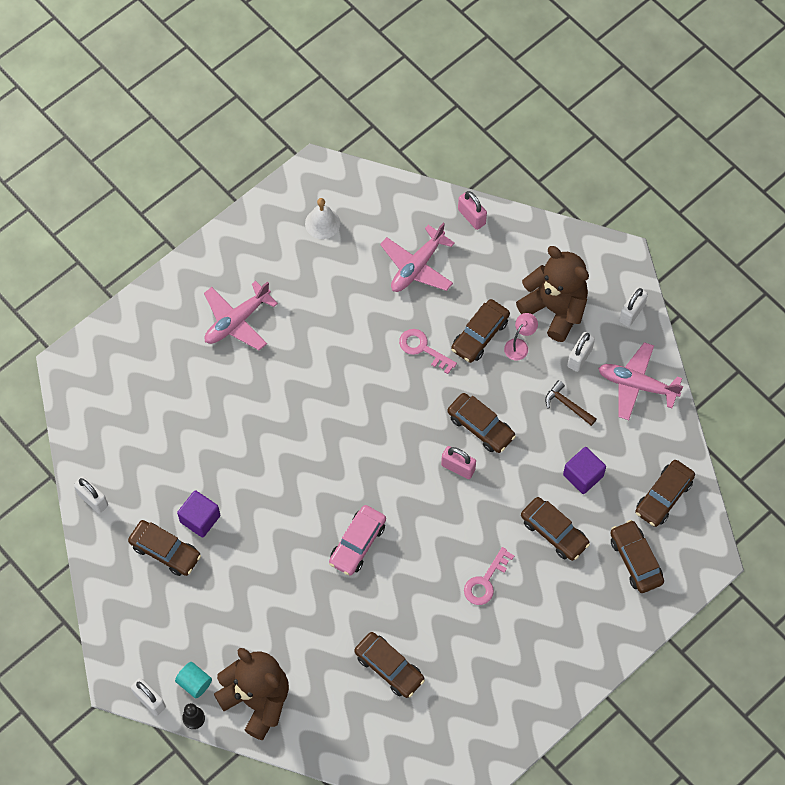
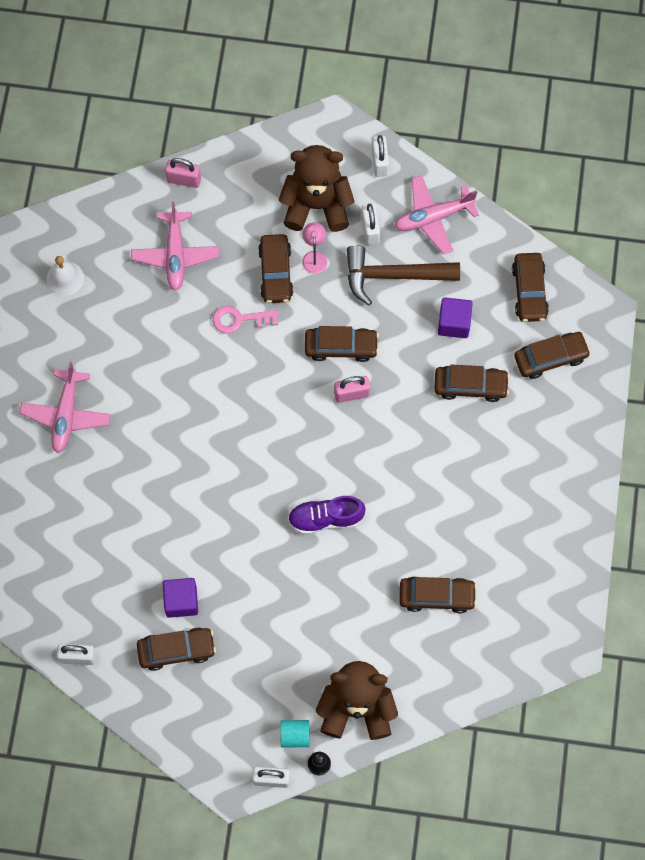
camera: 40 degrees left, 5 degrees up
pink car [329,505,386,576] -> purple shoe [288,496,366,535]
pink key [464,547,514,605] -> none
brown hammer [545,380,596,426] -> brown hammer [347,245,460,306], size x1.99
brown car [610,520,664,593] -> brown car turned 135 degrees clockwise [514,332,591,379]

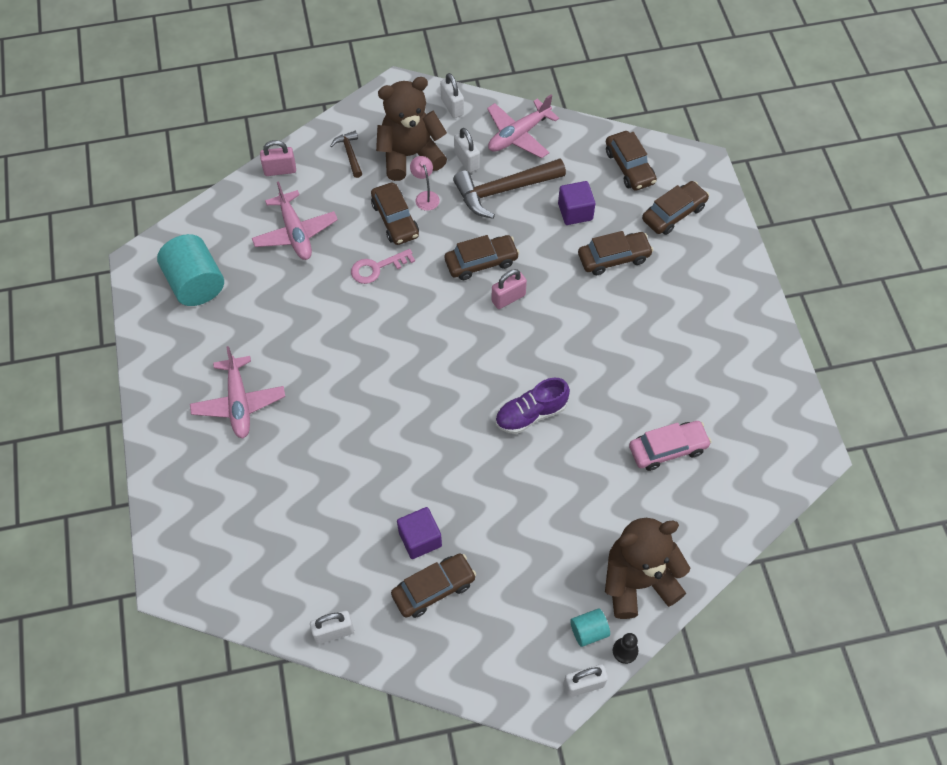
camera: 20 degrees left, 10 degrees down
white bell [46,256,84,296] -> turquoise cylinder [157,234,224,306]
brown car [400,576,477,613] -> pink car [629,421,711,471]
none -> brown hammer [330,131,362,178]

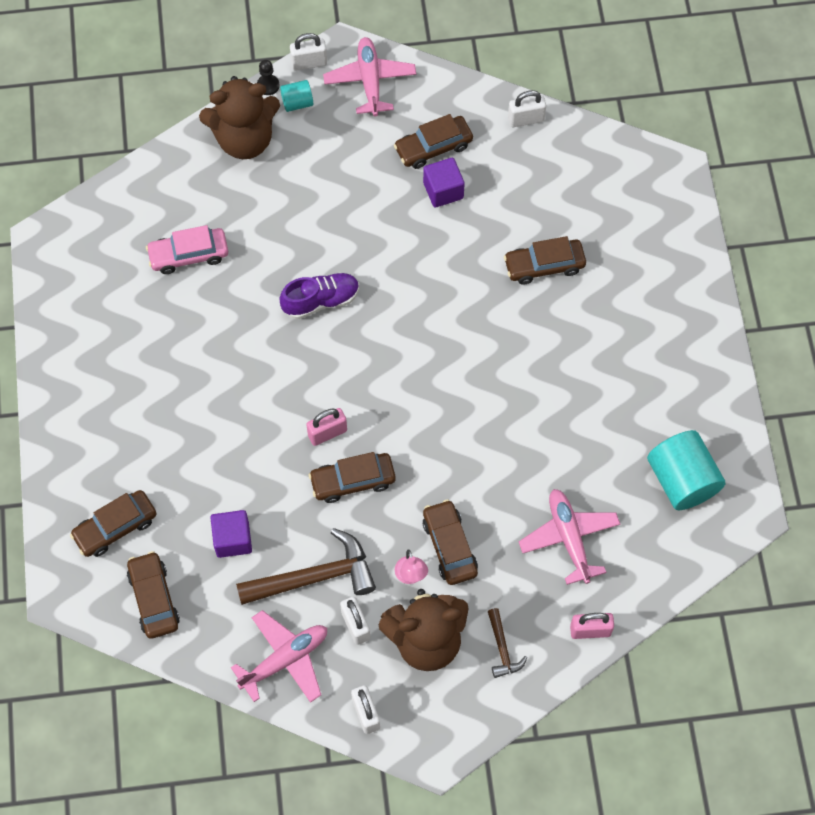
camera: 175 degrees left, 5 degrees up
pink plane [190,346,285,439] -> pink plane moved to [323,37,416,117]
pink key [351,249,415,284] -> none
brown car [578,231,653,275] -> brown car moved to [504,236,586,285]

